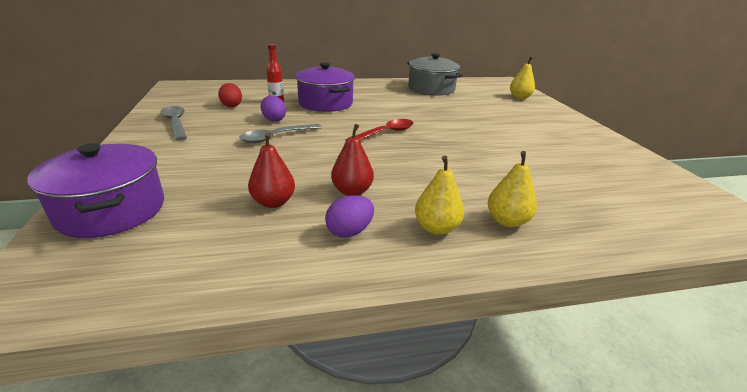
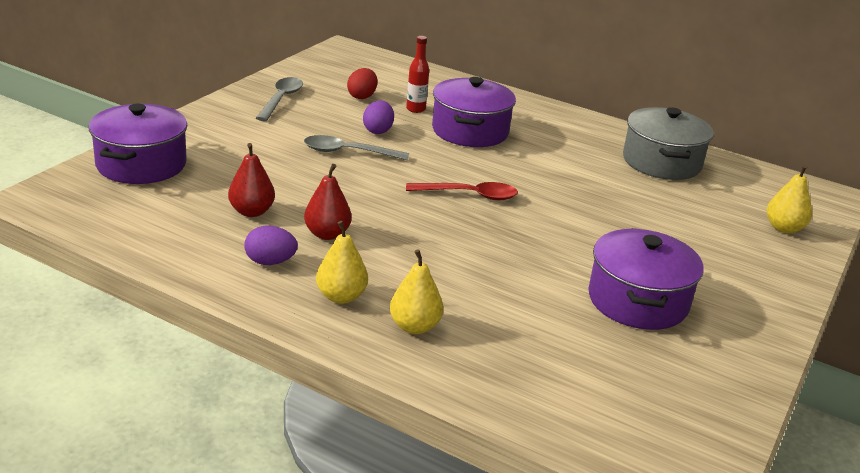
camera: 40 degrees right, 0 degrees up
none -> purple pot [588,228,704,330]

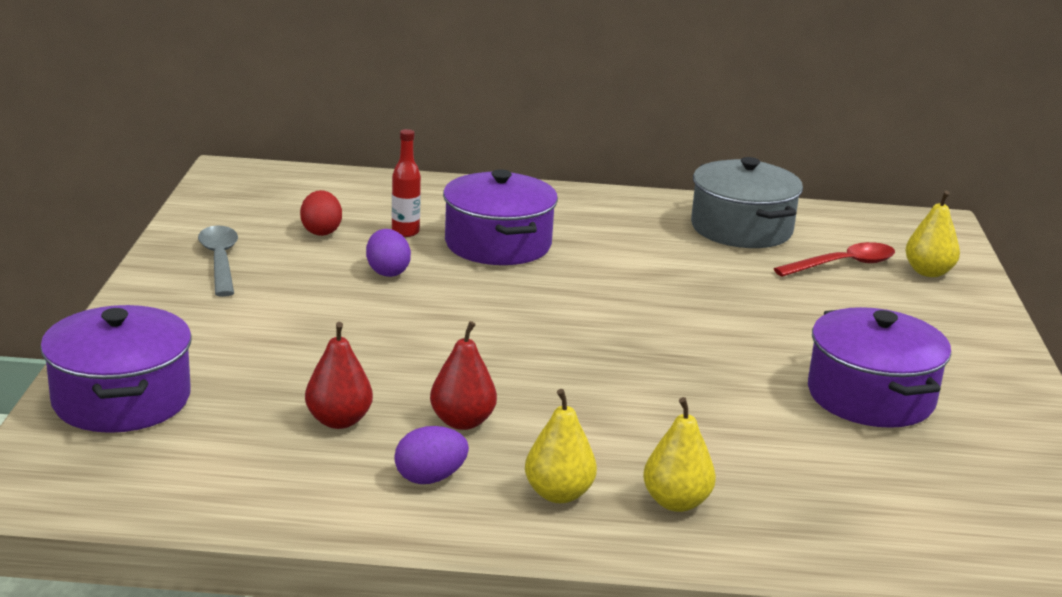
camera: 25 degrees left, 5 degrees down
grey spoon [304,135,409,160] -> none
red spoon [406,182,518,200] -> red spoon moved to [774,242,895,277]

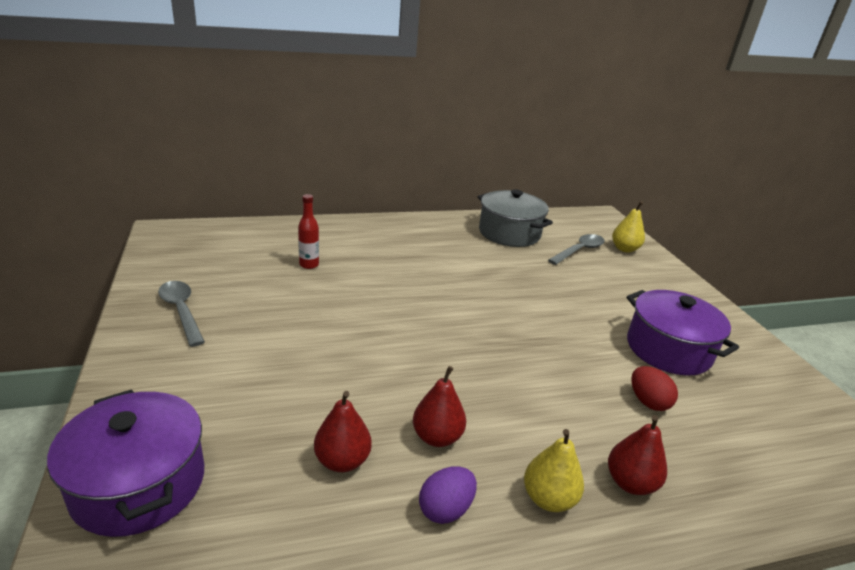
camera: 20 degrees left, 5 degrees up
red egg [300,190,342,236] -> red egg moved to [631,366,678,411]
purple egg [366,229,411,277] -> none
purple pot [443,169,558,265] -> none
yellow pear [643,397,716,512] -> red pear [608,415,667,495]
red spoon [774,242,895,277] -> grey spoon [548,234,605,265]

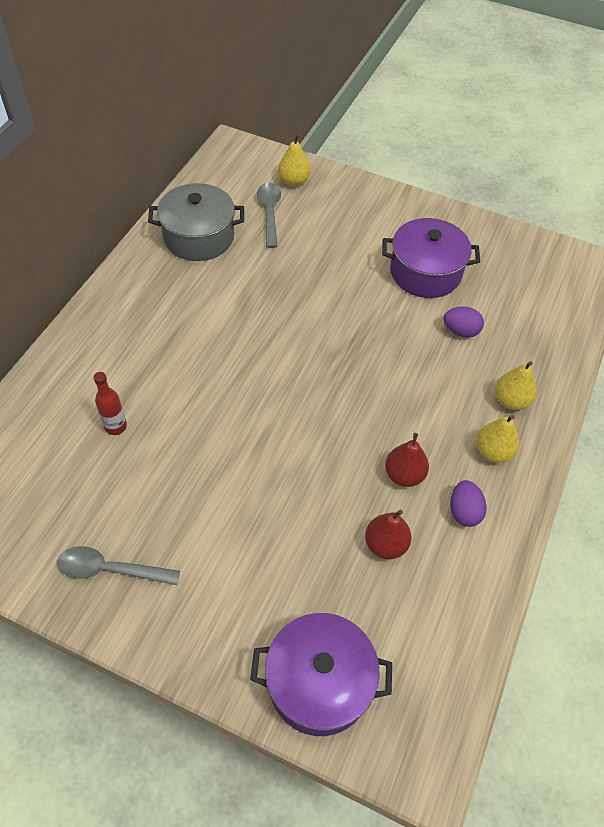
camera: 50 degrees left, 25 degrees up
red pear [608,415,667,495] -> yellow pear [495,361,537,410]
red egg [631,366,678,411] -> purple egg [443,307,484,338]

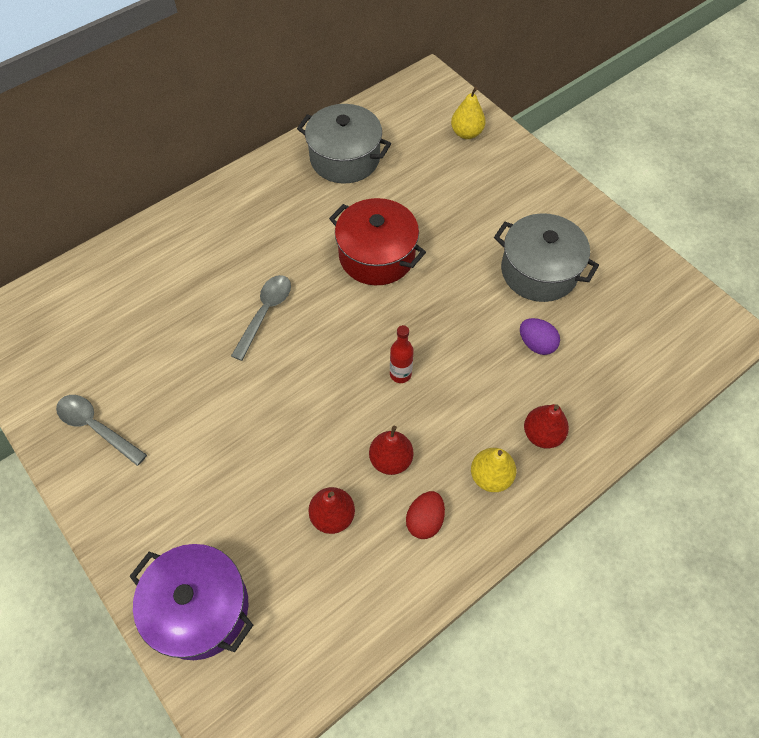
camera: 30 degrees right, 5 degrees up
red bottle [93,372,127,435] -> red bottle moved to [390,325,414,383]
grey spoon [257,182,281,248] -> grey spoon moved to [231,275,291,361]
purple pot [382,218,480,298] -> grey pot [494,213,599,302]
purple egg [450,480,487,527] -> red egg [406,491,445,539]
yellow pear [495,361,537,410] -> red pear [524,404,569,449]
none -> red pot [329,198,426,285]

